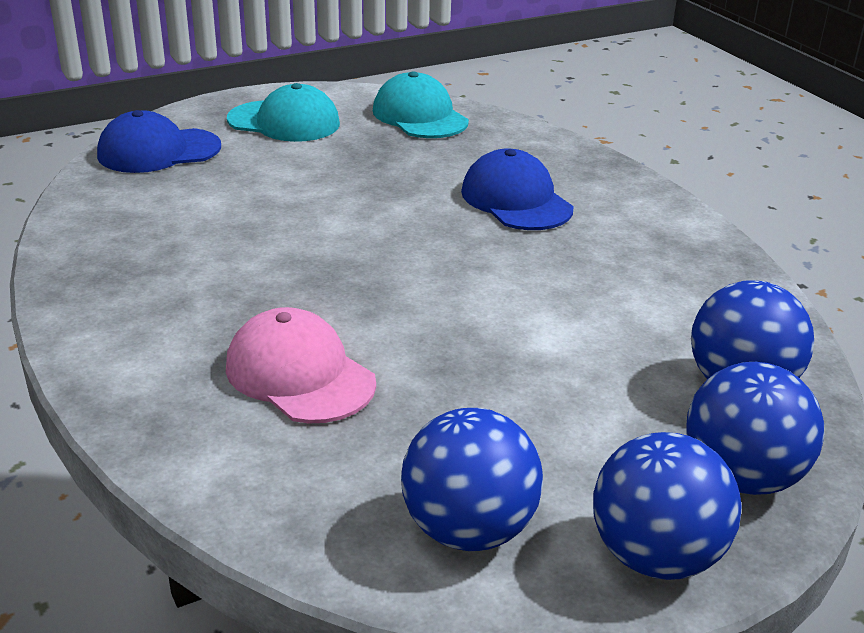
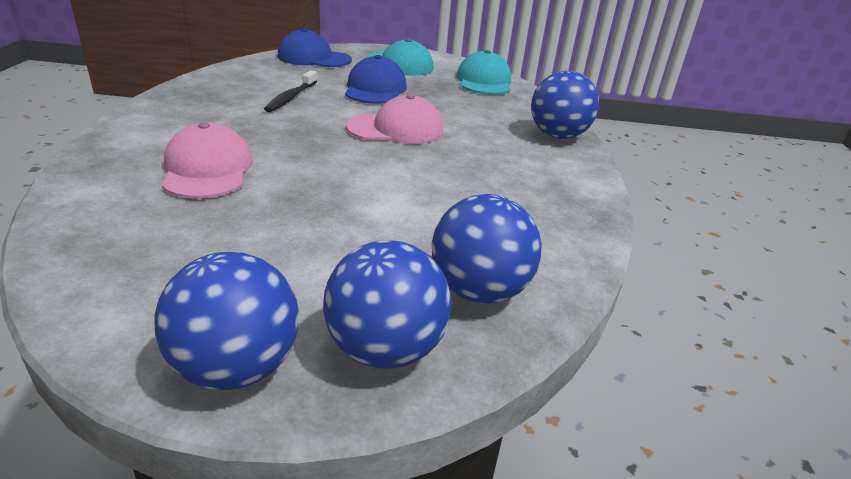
camera: 30 degrees right, 0 degrees up
blue ball [401,408,543,551] -> blue ball moved to [531,71,599,139]
blue cap [461,149,574,230] -> blue cap moved to [345,55,407,104]
none -> black toothbrush [264,70,317,112]
none -> pink cap [346,94,443,144]

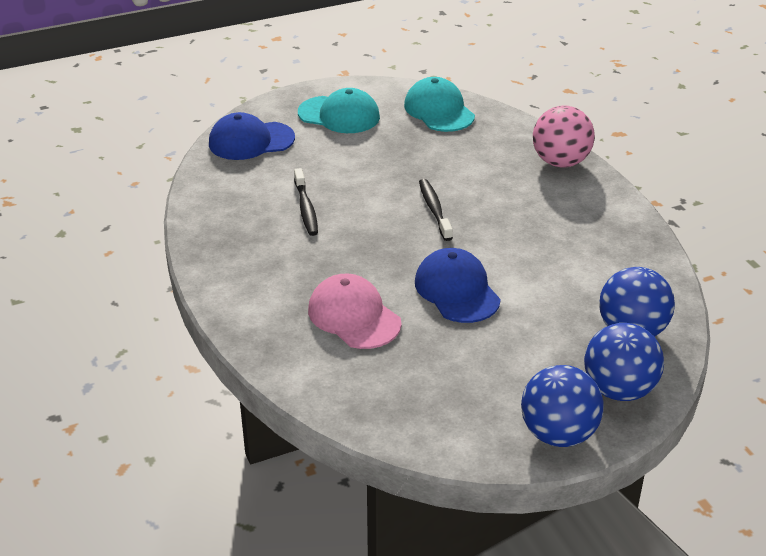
camera: 25 degrees left, 5 degrees up
blue cap [345,55,407,104] -> blue cap moved to [415,248,501,323]
pink cap [346,94,443,144] -> black toothbrush [419,179,453,241]
blue ball [531,71,599,139] -> pink ball [533,105,595,168]

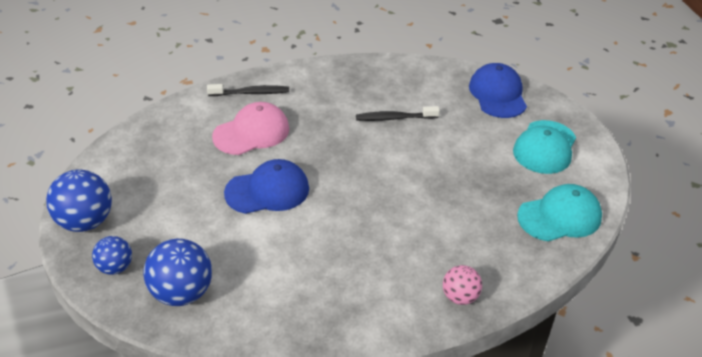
camera: 95 degrees right, 5 degrees up
black toothbrush [419,179,453,241] -> black toothbrush moved to [207,84,289,96]
pink ball [533,105,595,168] -> pink ball [443,265,482,305], size x0.59
blue ball [584,323,664,401] -> blue ball [92,236,132,275], size x0.59

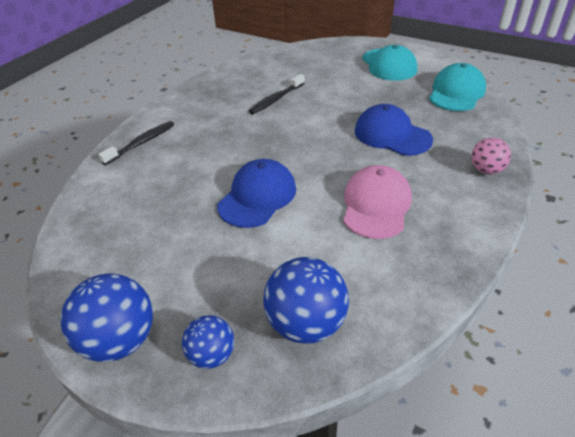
camera: 40 degrees left, 0 degrees up
pink cap [212,102,289,155] -> pink cap moved to [343,165,412,239]
blue cap [469,63,527,118] -> blue cap moved to [355,104,433,156]

